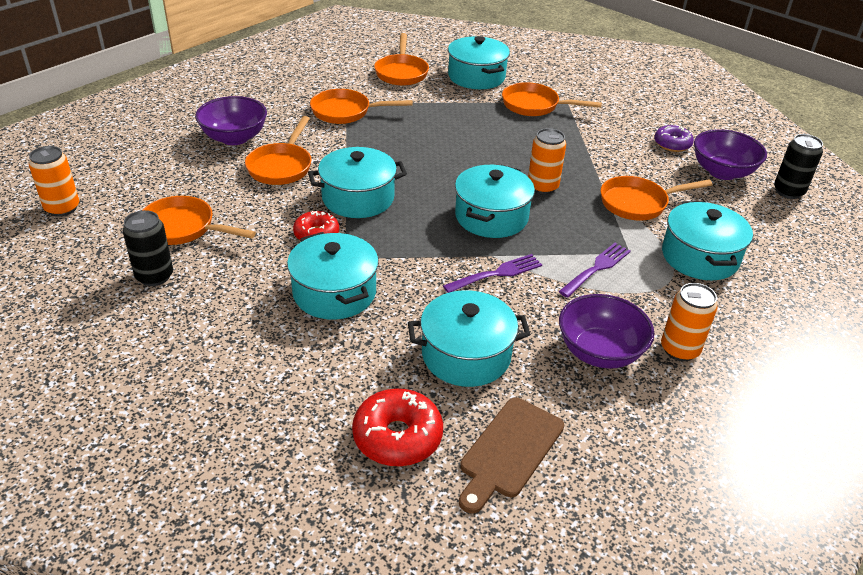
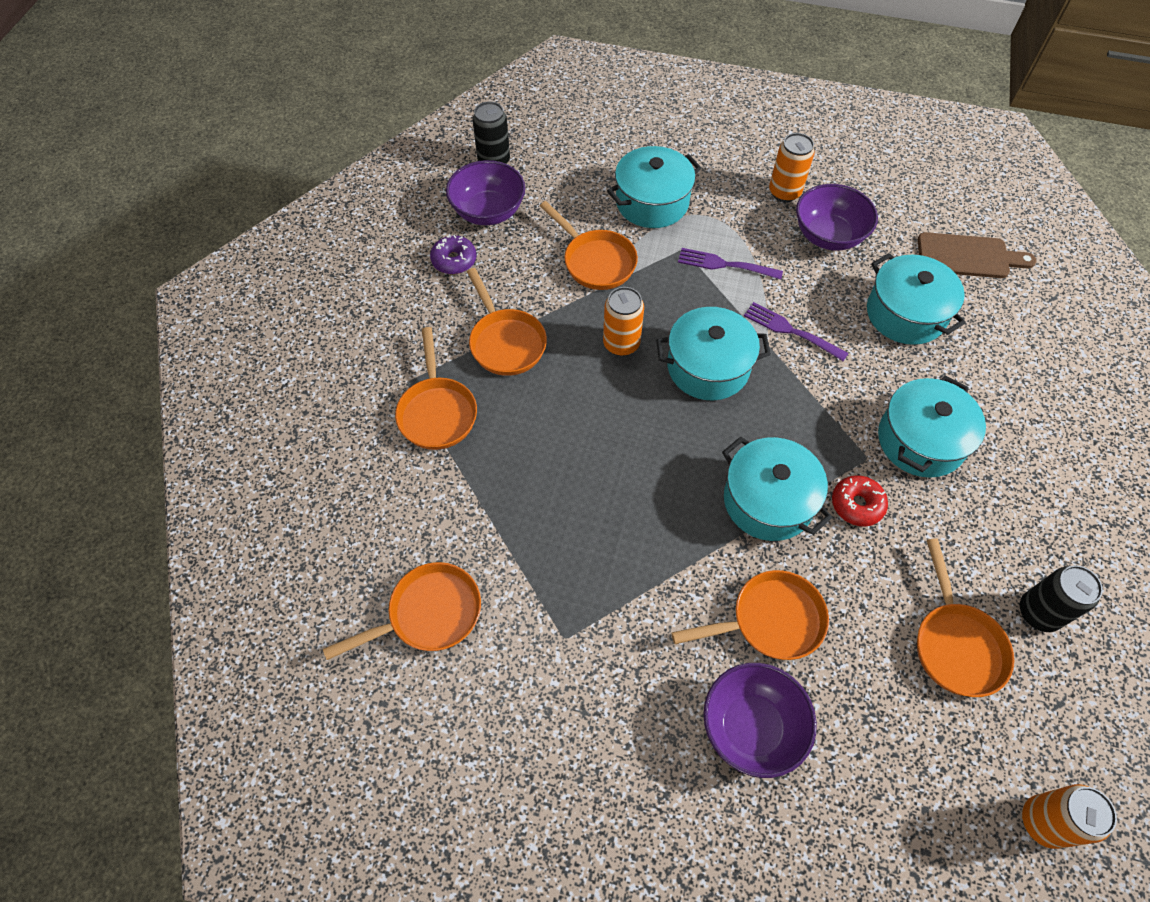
camera: 115 degrees left, 20 degrees up
orange pan [310,89,413,124] -> orange pan moved to [467,268,547,376]
red donut [352,388,443,466] -> none
turquoise pot [448,36,510,89] -> none

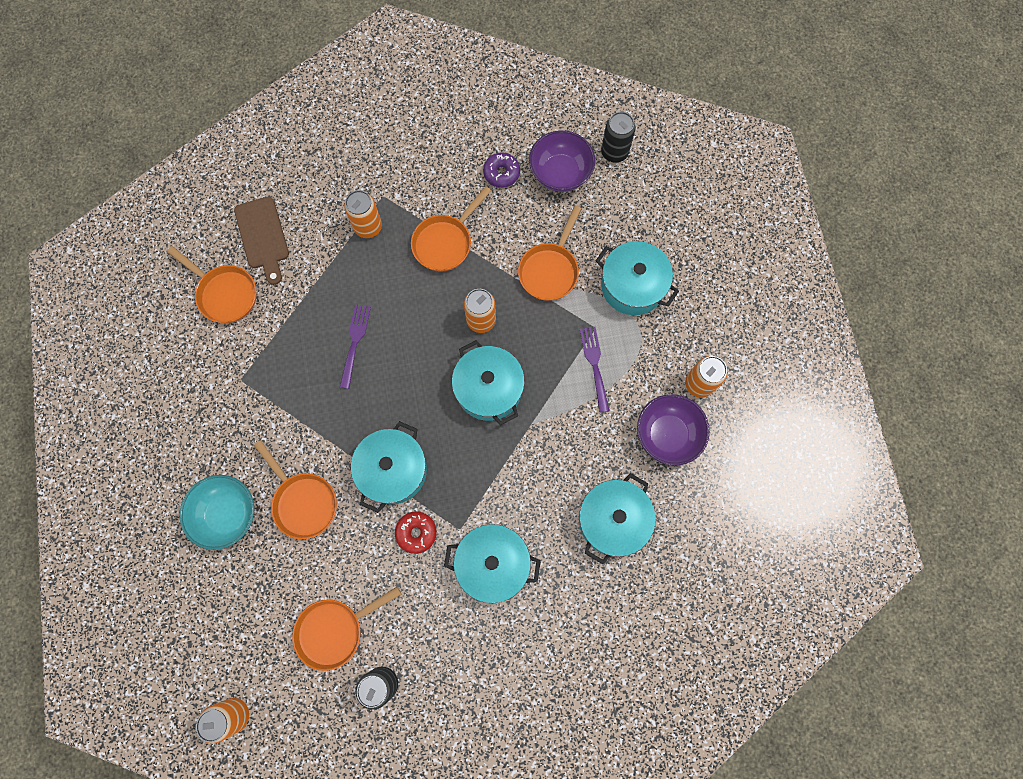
camera: 65 degrees right, 15 degrees up
orange pan [395,327,477,450] -> orange can [344,190,382,238]
purple bowl [703,663,817,778] -> turquoise bowl [179,475,254,550]
purple fork [744,302,849,361] -> purple fork moved to [340,304,371,389]
brown cutting board [918,232,1036,278] -> brown cutting board moved to [234,196,289,285]

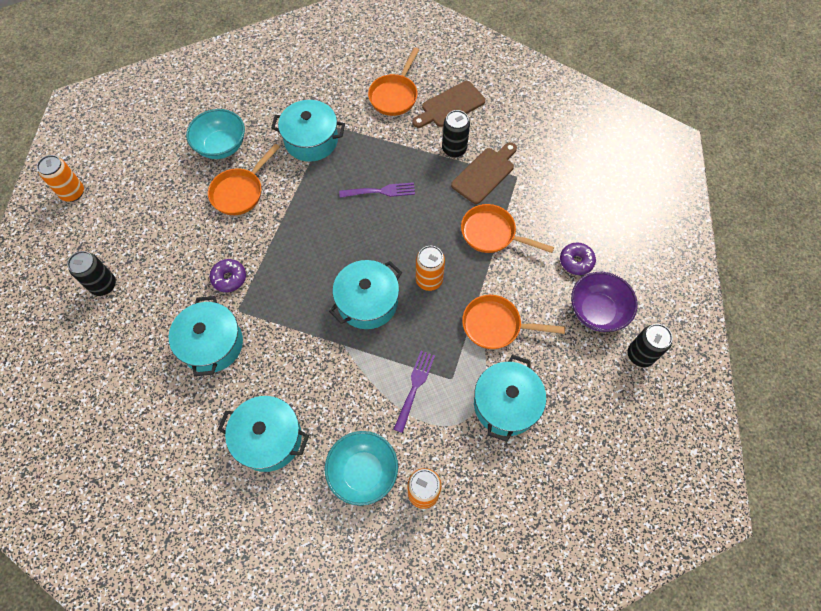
camera: 75 degrees right, 10 degrees down
orange pan [292,587,401,671] -> none
orange can [344,190,382,238] -> brown cutting board [451,142,517,204]
turquoise pot [351,421,427,513] -> turquoise pot moved to [271,100,345,162]
red donut [395,511,437,554] -> purple donut [209,259,246,292]
purple fork [580,327,609,412] -> purple fork turned 45 degrees counterclockwise [393,351,435,433]
purple bowl [637,394,710,466] -> turquoise bowl [325,431,398,506]
none -> black can [442,110,470,158]

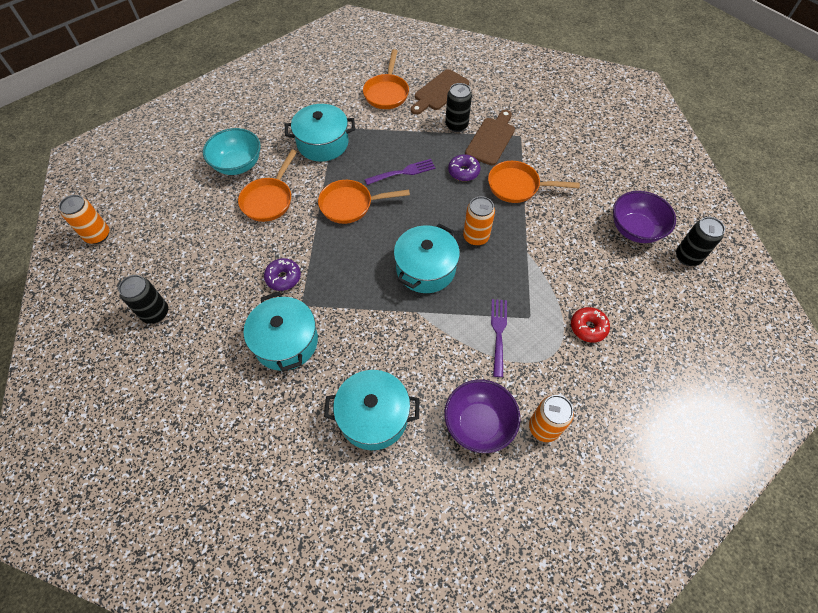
camera: 15 degrees left, 5 degrees down
turquoise bowl [325,431,398,506] -> purple bowl [444,379,520,453]
orange pan [462,295,565,349] -> orange pan moved to [318,180,410,224]
turquoise pot [474,355,546,442] -> red donut [571,307,610,343]
purple donut [560,242,596,275] -> purple donut moved to [448,154,480,181]

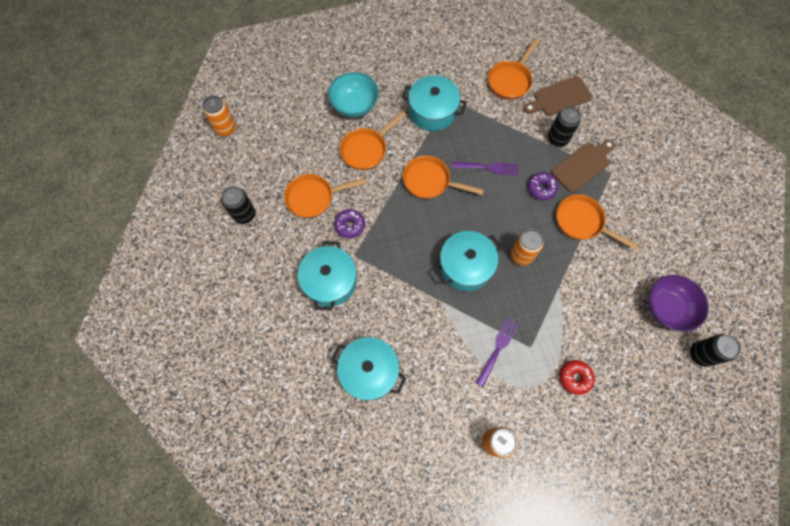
camera: 25 degrees right, 10 degrees up
purple bowl [444,379,520,453] -> none
none -> orange pan [284,174,366,218]

